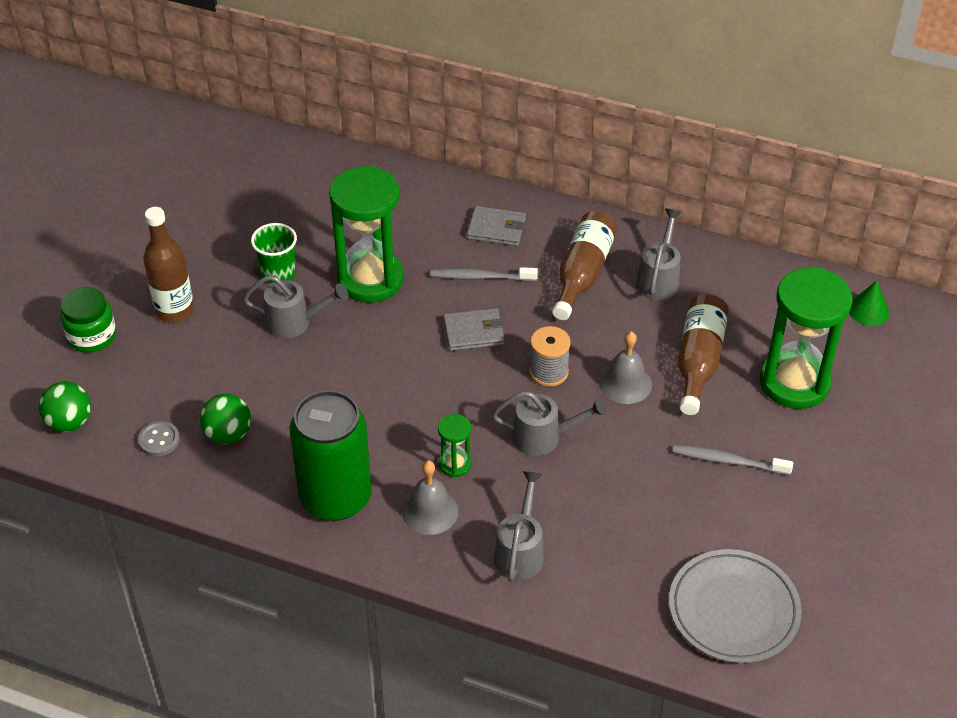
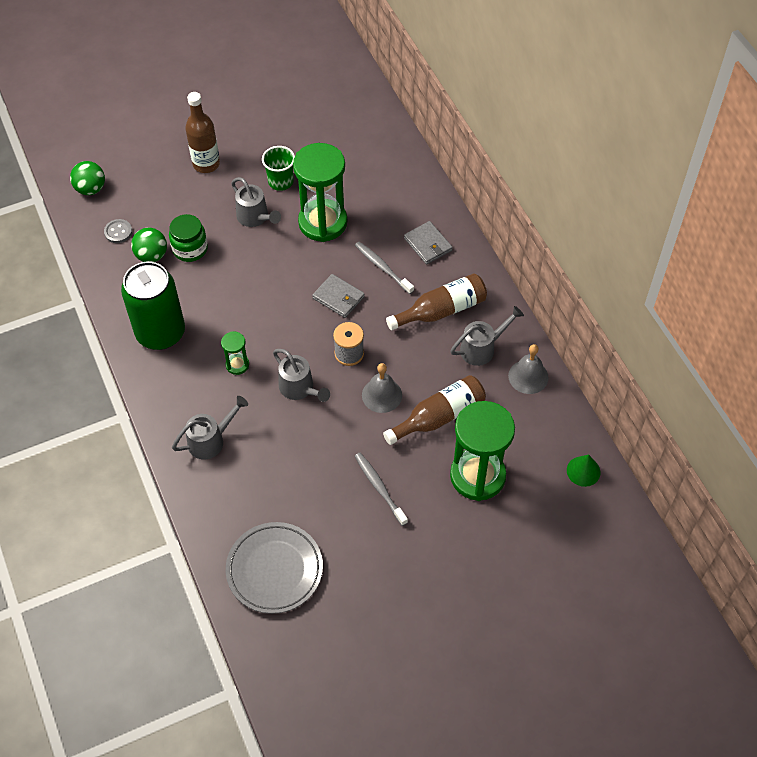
camera: 45 degrees right, 10 degrees up
green jar [61,287,116,353] -> green jar moved to [169,214,208,262]
grey bell [402,460,459,535] -> grey bell moved to [508,344,549,394]

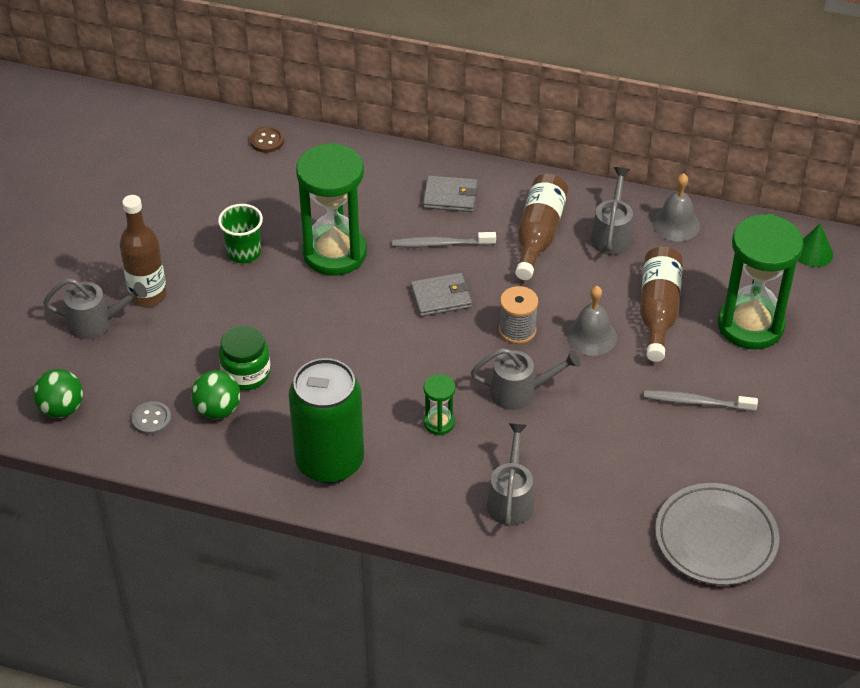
camera: 50 degrees left, 10 degrees down
grey watering can [231,177,281,227] -> grey watering can moved to [43,278,147,339]
none -> brown button [250,126,284,153]

